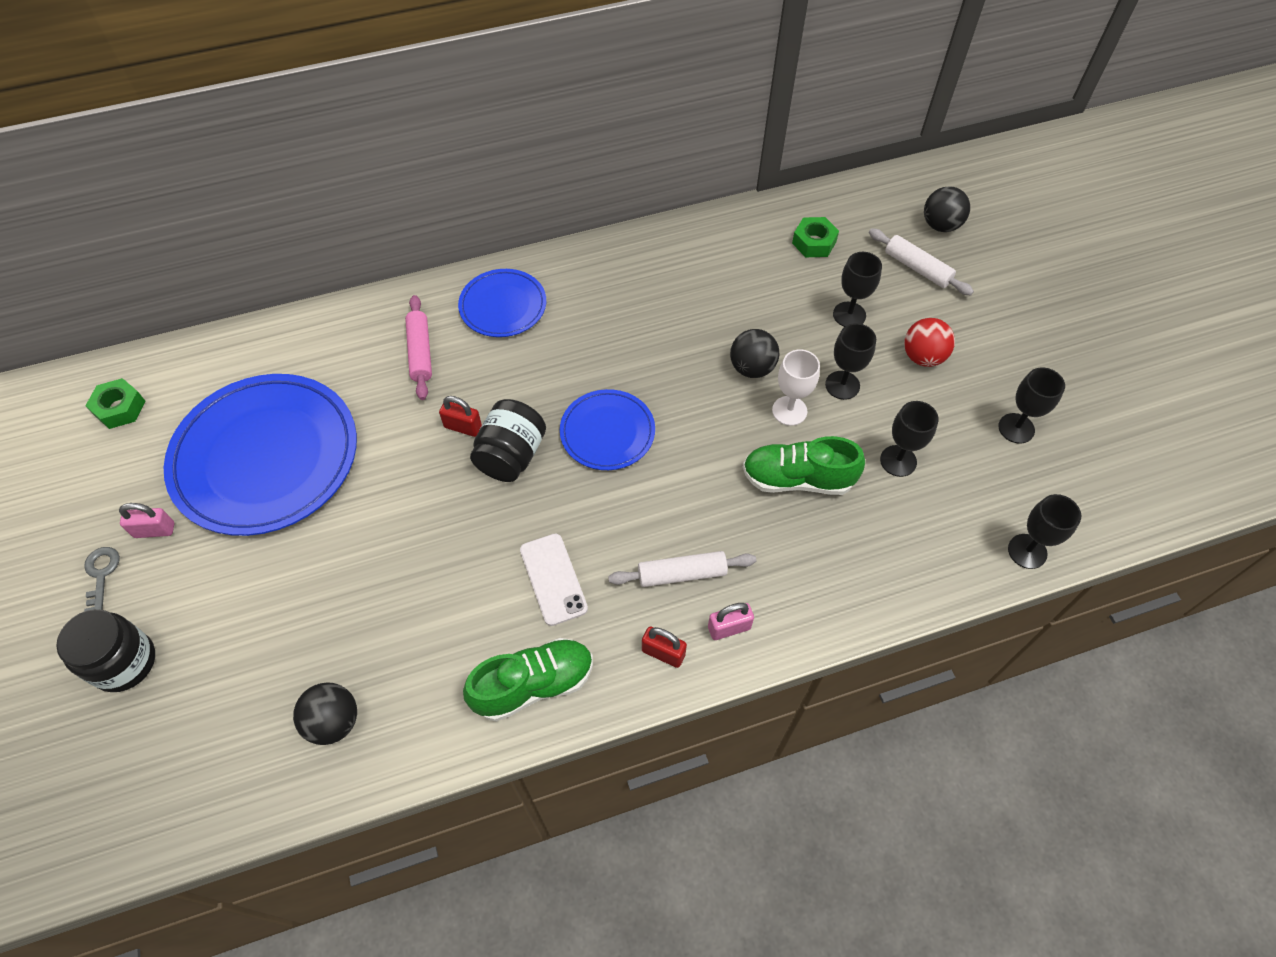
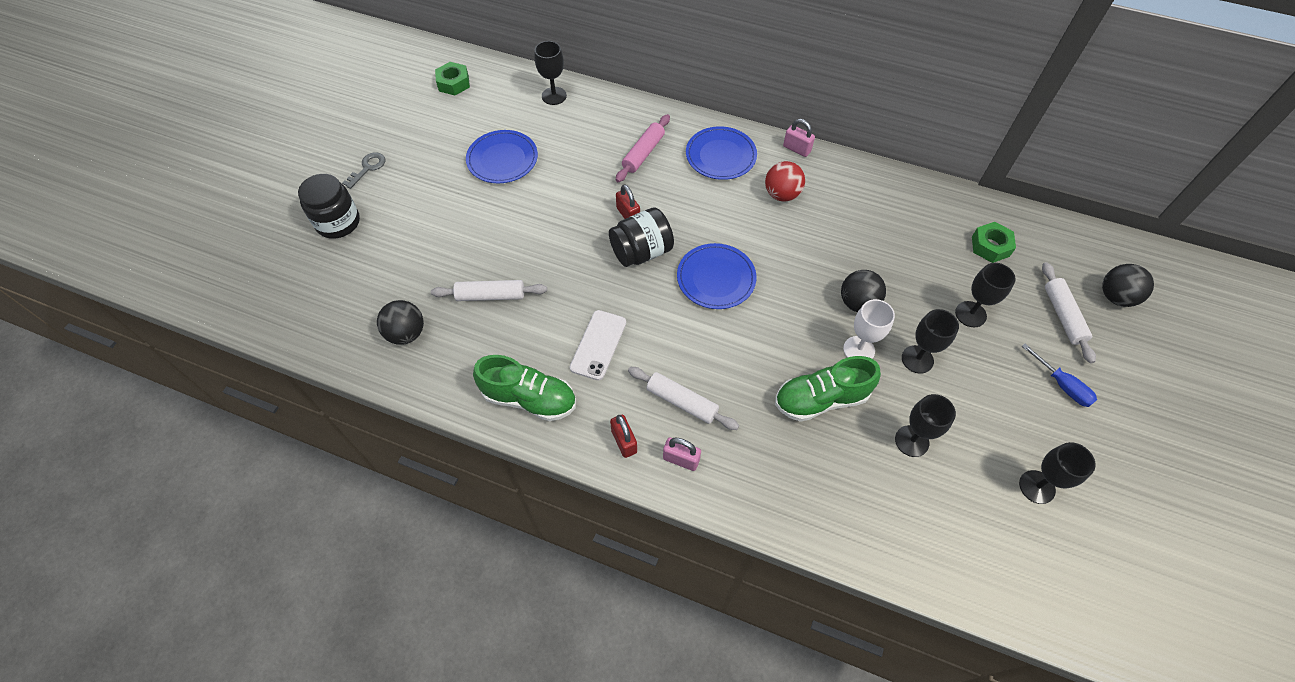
camera: 40 degrees right, 0 degrees up
pink padlock [119,503,174,538] -> pink padlock moved to [783,119,815,157]
blue plate [164,374,357,536] -> blue plate [466,130,538,183], size x0.52
green shoe [743,436,865,495] -> green shoe turned 60 degrees counterclockwise [775,356,881,422]
red ball [904,318,955,367] -> red ball moved to [765,161,805,202]
black goblet [1008,494,1081,569] -> black goblet moved to [535,41,567,105]
none -> white rolling pin [431,280,547,301]
none -> blue screwdriver [1022,344,1097,407]

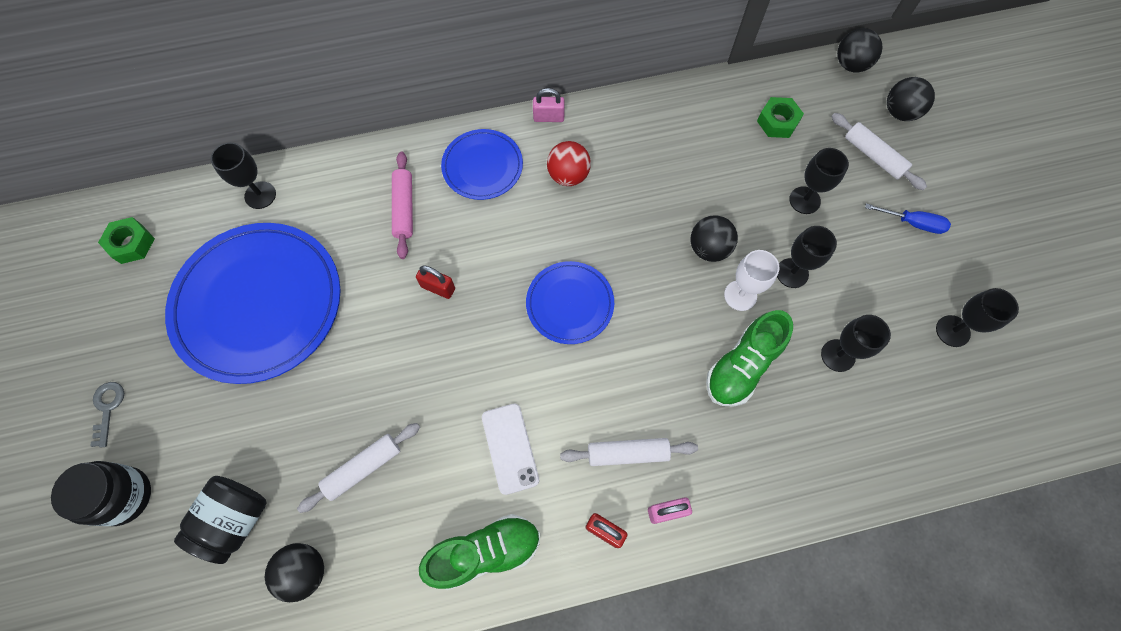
camera: 35 degrees left, 10 degrees up
blue plate [466,130,538,183] -> blue plate [165,223,341,384], size x1.93
black jar [609,207,674,267] -> black jar moved to [174,476,266,564]
none -> black ball [837,28,882,72]

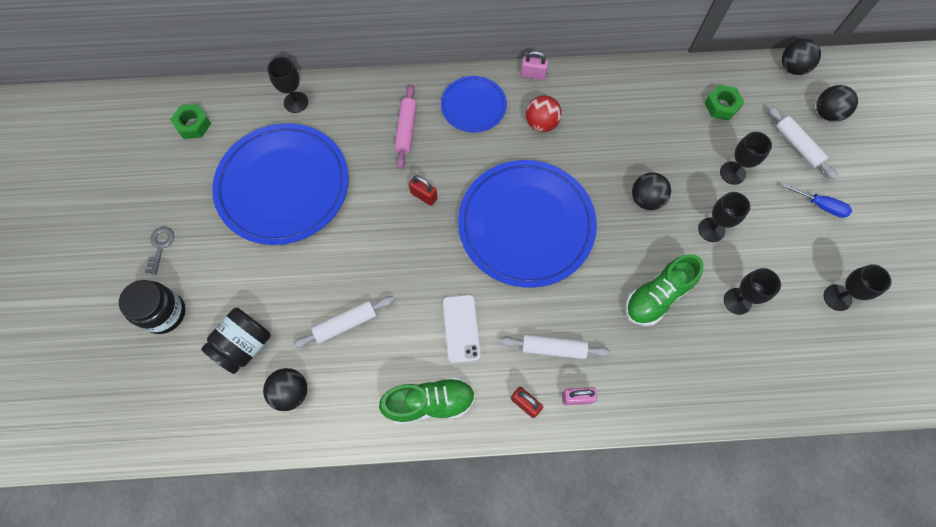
camera: 10 degrees right, 0 degrees up
blue plate [526,261,614,344] -> blue plate [458,160,597,288], size x1.93
white goblet [724,250,780,311] -> none

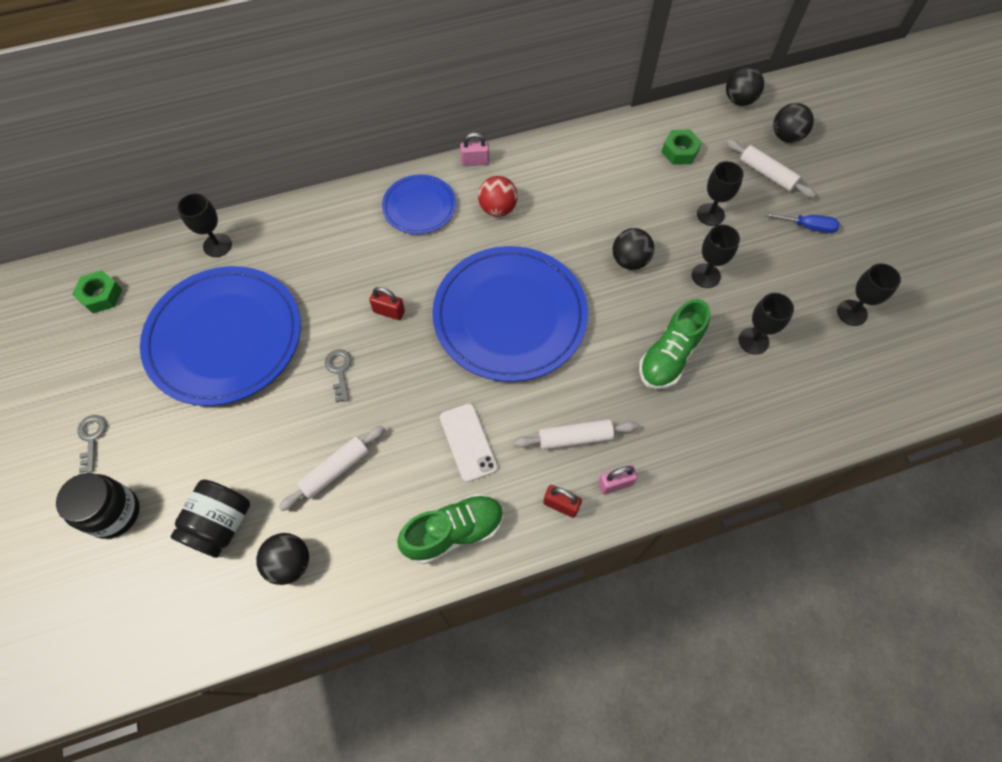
camera: 15 degrees left, 5 degrees down
pink rolling pin [394,84,417,169] -> none
none -> grey key [325,349,352,402]

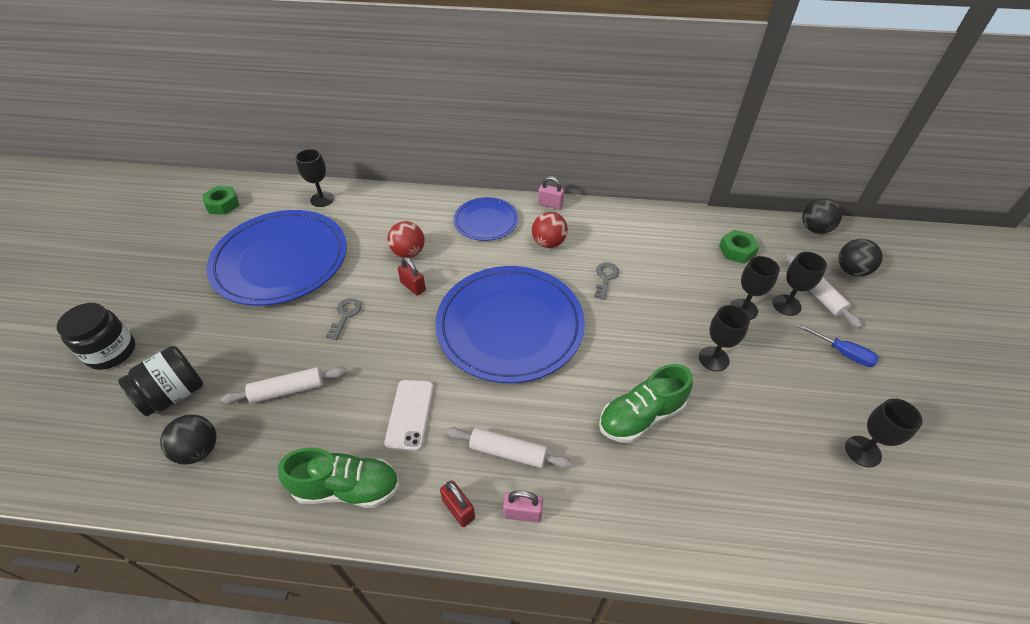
camera: 25 degrees right, 15 degrees down
grey key [77,415,106,473] -> grey key moved to [594,262,619,300]
black ball [613,228,654,270] -> none
black goblet [738,293,794,355] -> black goblet moved to [772,252,827,316]
none -> red ball [387,221,425,258]

